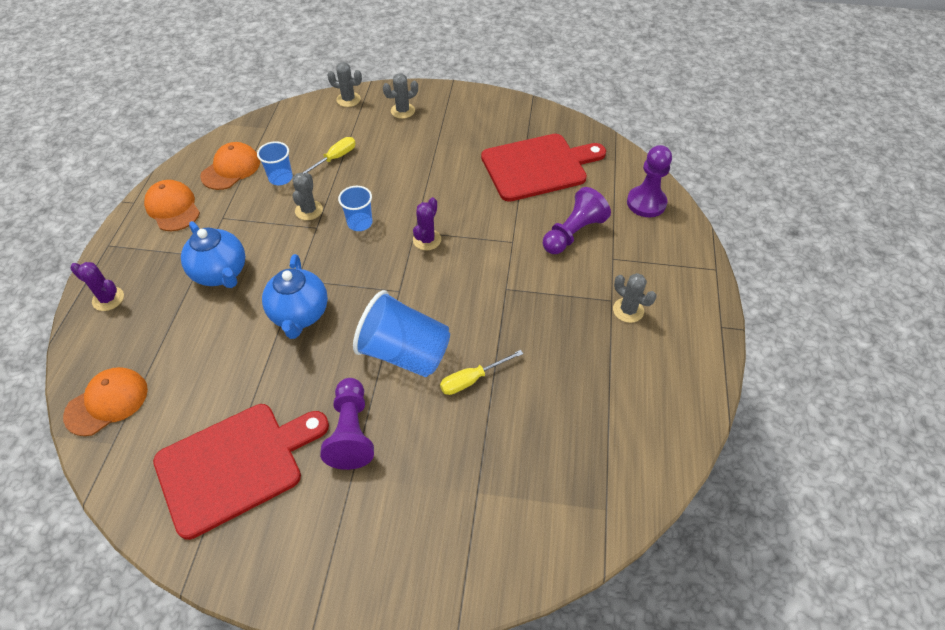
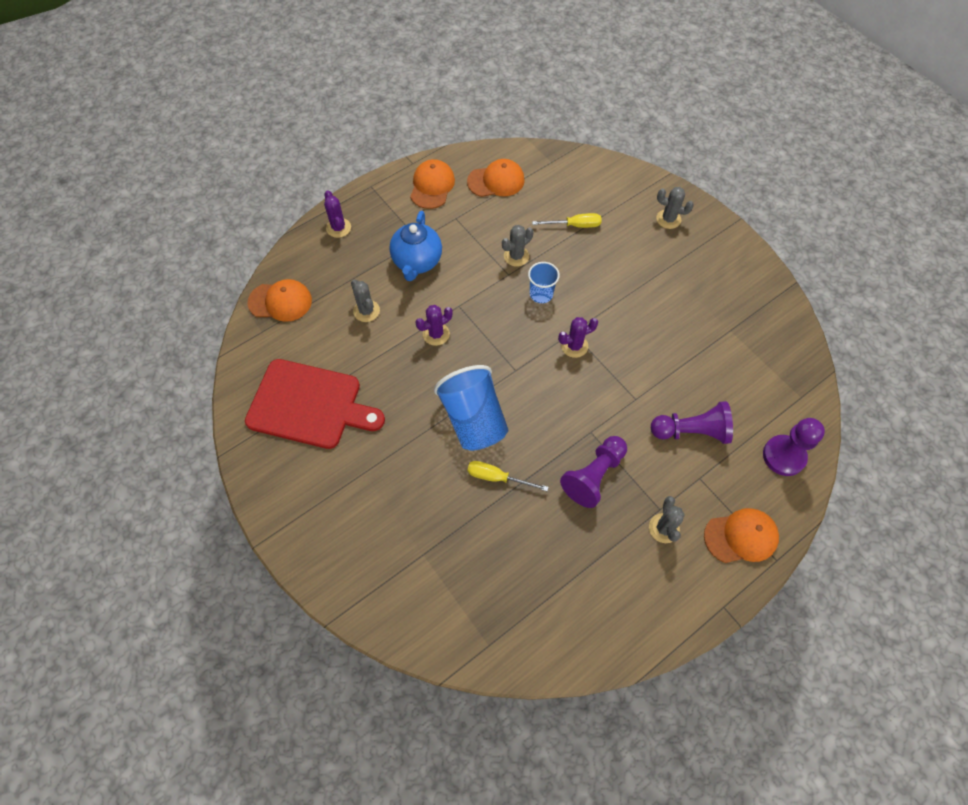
camera: 45 degrees right, 10 degrees up
blue cup [257,141,293,185] -> none
blue teapot [262,254,328,339] -> purple cactus [416,305,453,346]
purple pawn [320,378,374,470] -> purple pawn moved to [560,436,627,508]
grey cactus [327,62,362,107] -> grey cactus moved to [351,279,380,322]
red cutting board [481,134,606,202] -> none
none -> orange cap [704,508,779,563]

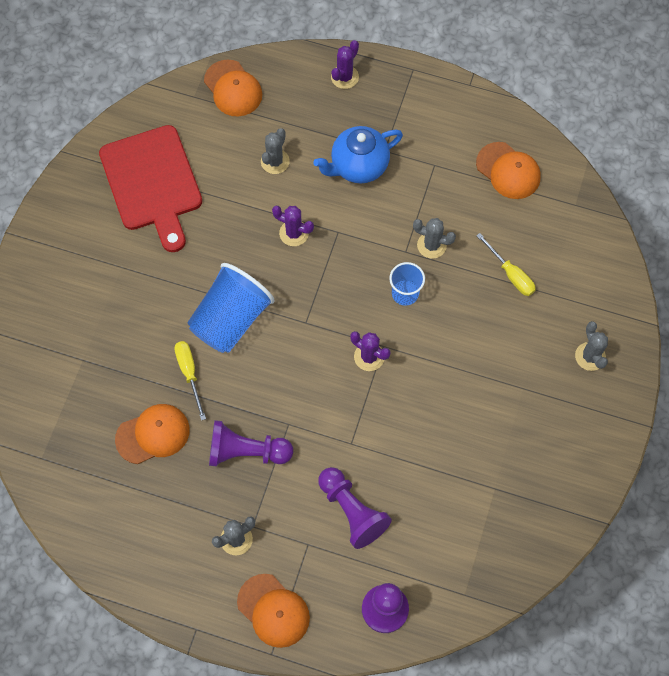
camera: 55 degrees right, 5 degrees up
orange cap [410,159,455,209] -> orange cap moved to [115,404,190,464]

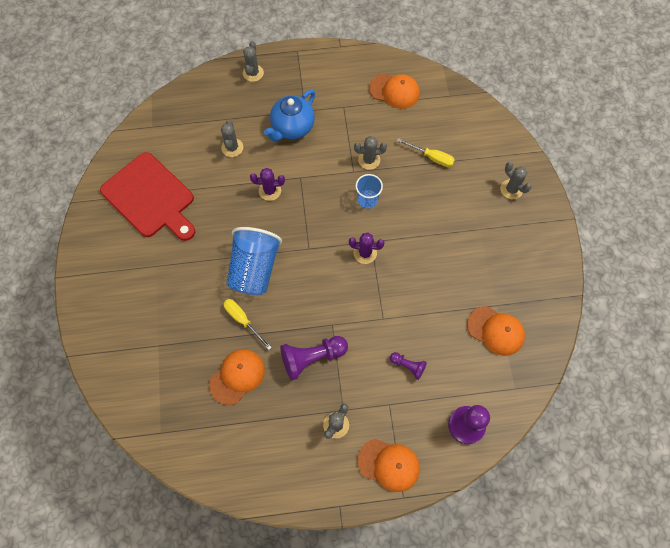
camera: 25 degrees left, 0 degrees up
orange cap [204,60,262,117] -> orange cap moved to [467,306,525,356]
purple pawn [318,467,392,549] -> purple pawn [390,352,427,380], size x0.55
purple cactus [331,40,359,89] -> grey cactus [243,41,264,82]

